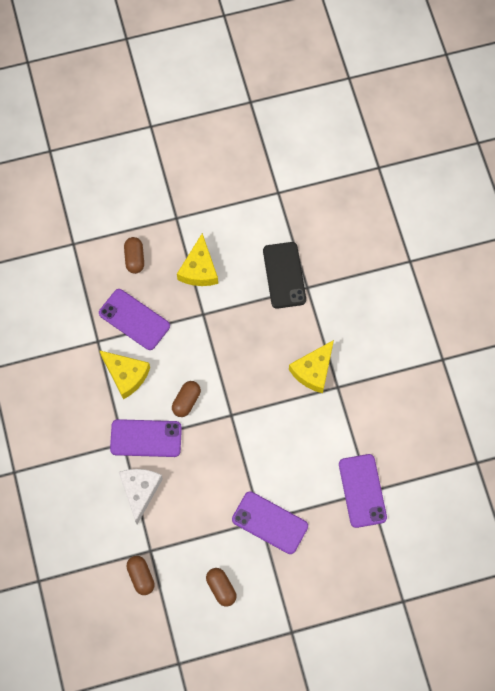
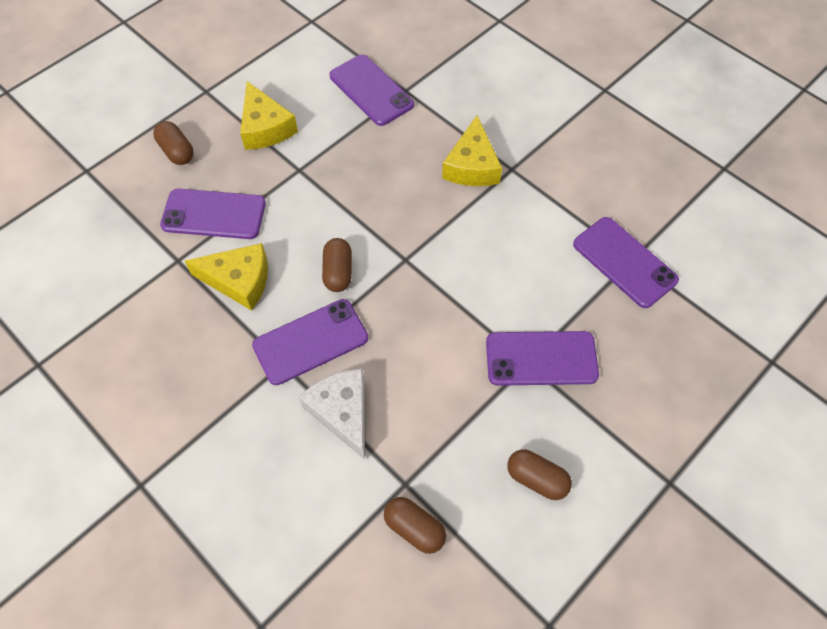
camera: 30 degrees left, 10 degrees down
black phone [263,242,306,309] -> purple phone [330,54,414,126]

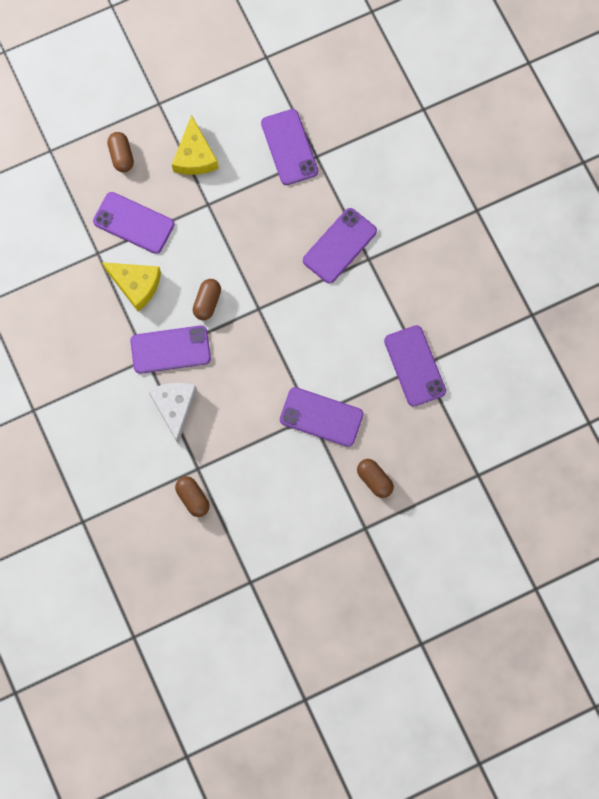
camera: 20 degrees right, 15 degrees up
yellow cheese [442,115,502,186] -> purple phone [303,208,377,283]
brown capsule [507,449,572,500] -> brown capsule moved to [357,459,394,498]

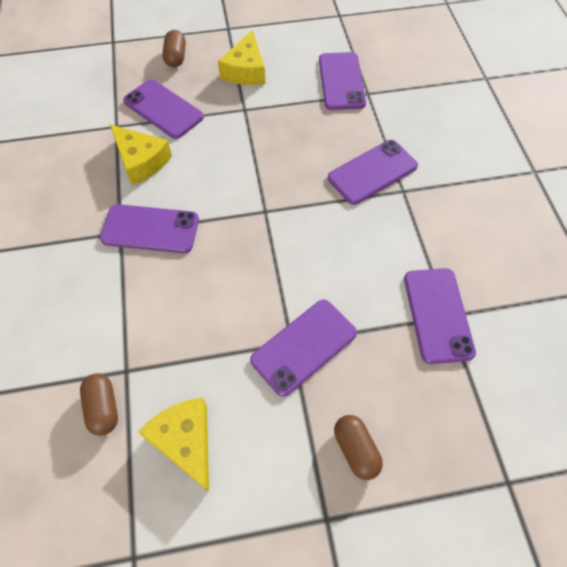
camera: 15 degrees right, 15 degrees down
white cheese [148,383,197,444] -> none
brown capsule [193,279,221,320] -> none
purple phone [280,387,363,447] -> purple phone turned 75 degrees counterclockwise [250,300,357,397]
none -> yellow cheese [138,398,209,492]

